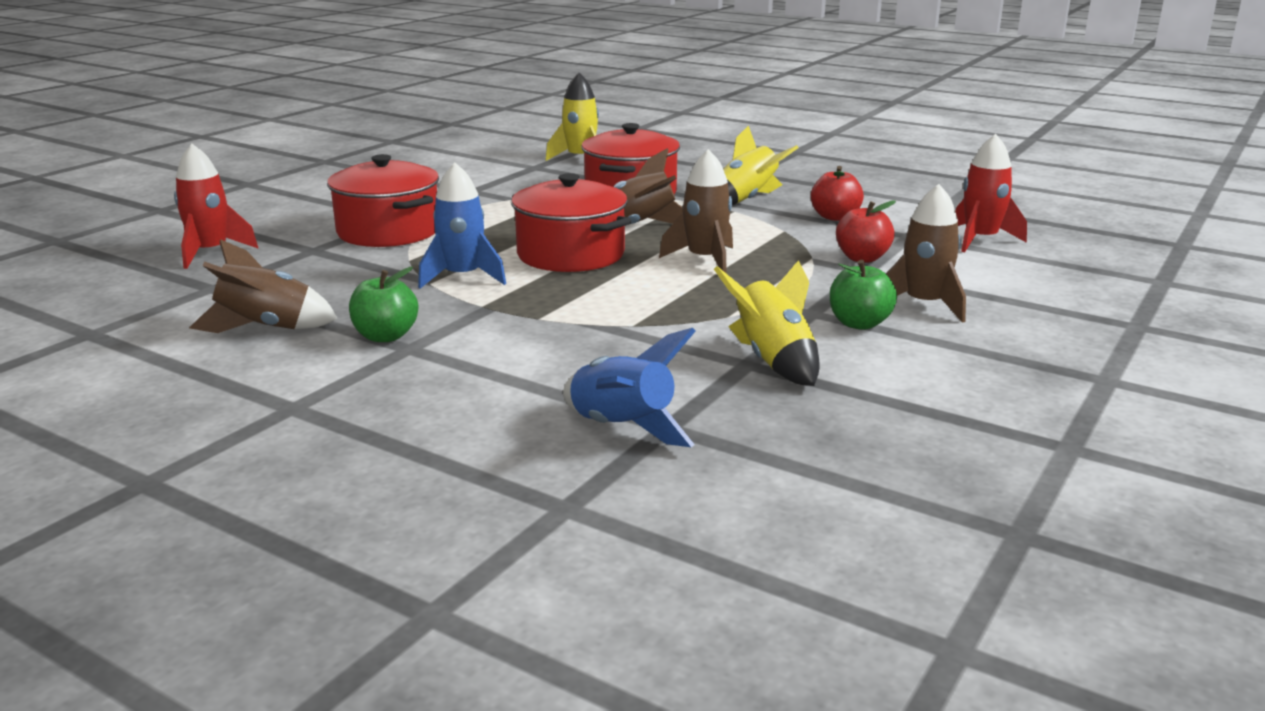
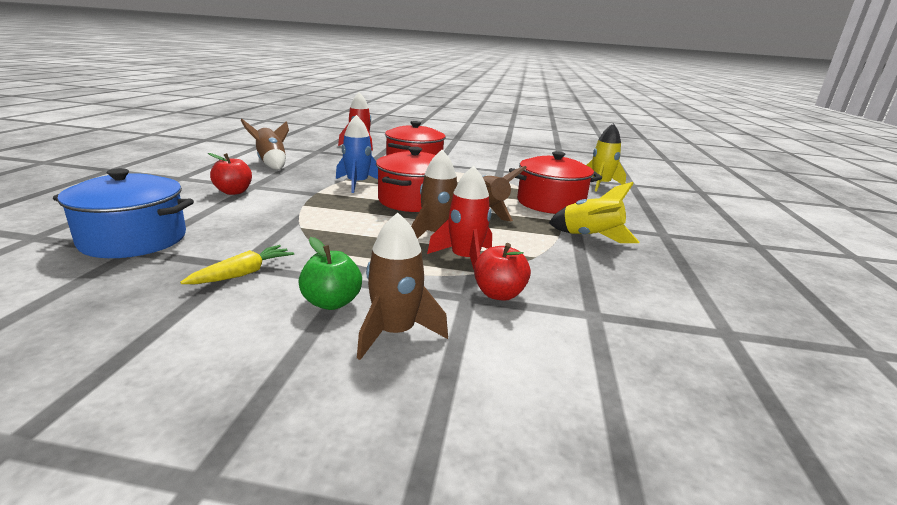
camera: 65 degrees right, 0 degrees up
green apple [349,267,418,342] -> none
blue rocket [563,328,696,447] -> blue pot [53,168,194,258]
yellow rocket [714,260,820,386] -> yellow carrot [180,245,294,284]
red apple [811,166,864,221] -> red apple moved to [208,153,252,195]
red rocket [955,134,1027,252] -> red rocket moved to [427,166,492,269]

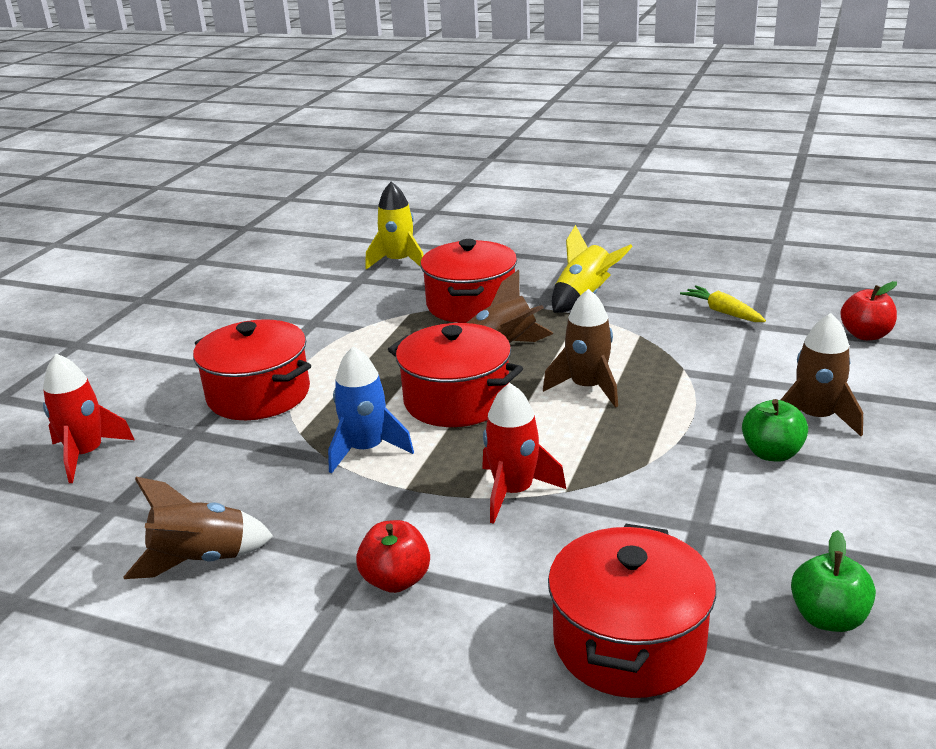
camera: 75 degrees left, 5 degrees up
blue pot [53,168,194,258] -> red pot [548,524,716,698]
yellow carrot [180,245,294,284] -> yellow carrot moved to [680,285,766,322]
red rocket [427,166,492,269] -> red rocket moved to [482,383,566,524]
red apple [474,243,531,300] -> red apple moved to [840,281,897,340]
none -> green apple [791,530,876,632]

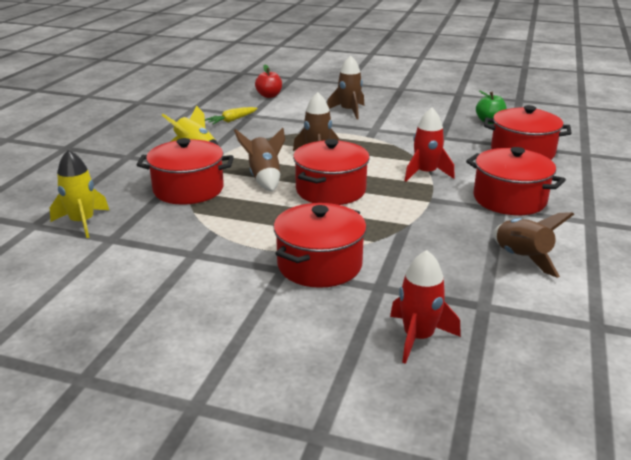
camera: 95 degrees left, 0 degrees up
blue rocket [328,346,414,473] -> none
red apple [356,520,430,593] -> red pot [466,147,566,215]
green apple [742,399,808,462] -> none

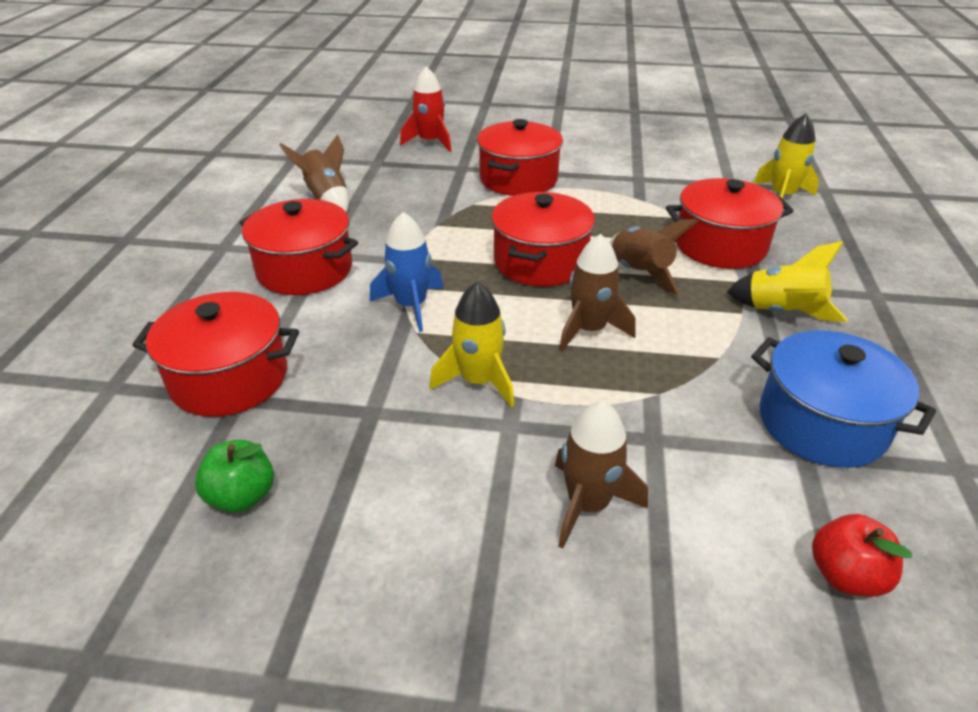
camera: 170 degrees right, 10 degrees up
yellow carrot [205,107,258,124] -> blue pot [751,330,936,468]
red rocket [405,108,455,181] -> blue rocket [370,212,444,332]
none -> yellow rocket [429,282,514,408]

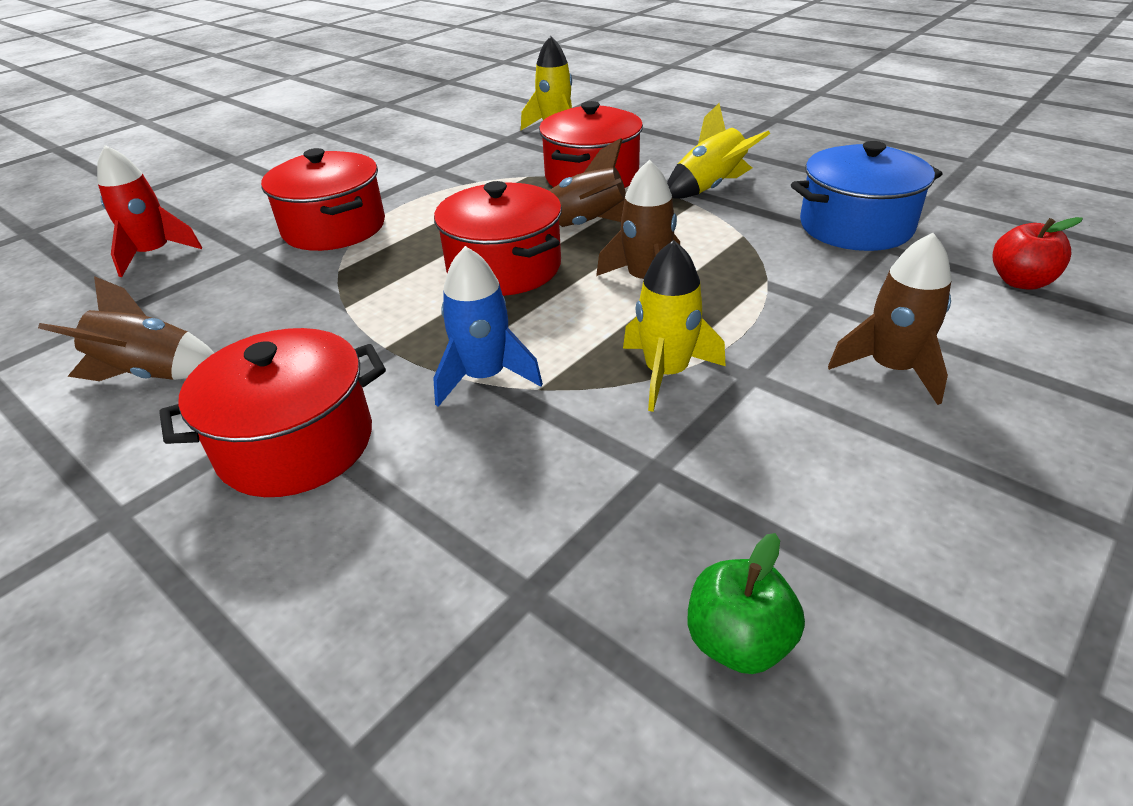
camera: 55 degrees left, 0 degrees up
red pot [132,292,299,417] -> none

